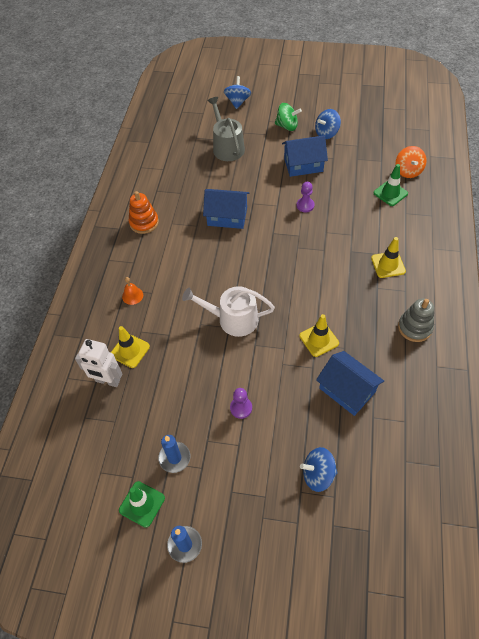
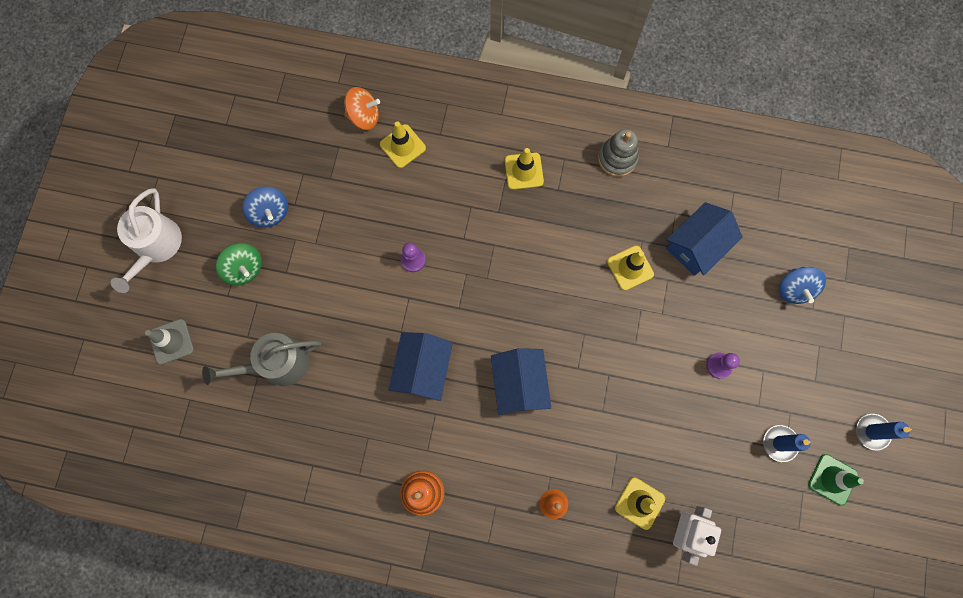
camera: 90 degrees left, 20 degrees up
white watering can [182,286,275,337] -> white watering can moved to [111,188,182,293]
blue spinning top [224,76,251,109] -> grey traffic cone [145,319,194,365]
green spinning top [275,103,302,131] -> green spinning top turned 120 degrees clockwise [216,243,262,285]
blue house [282,135,328,177] -> blue house moved to [491,348,551,415]
green traffic cone [373,164,408,206] -> yellow traffic cone [380,121,426,168]

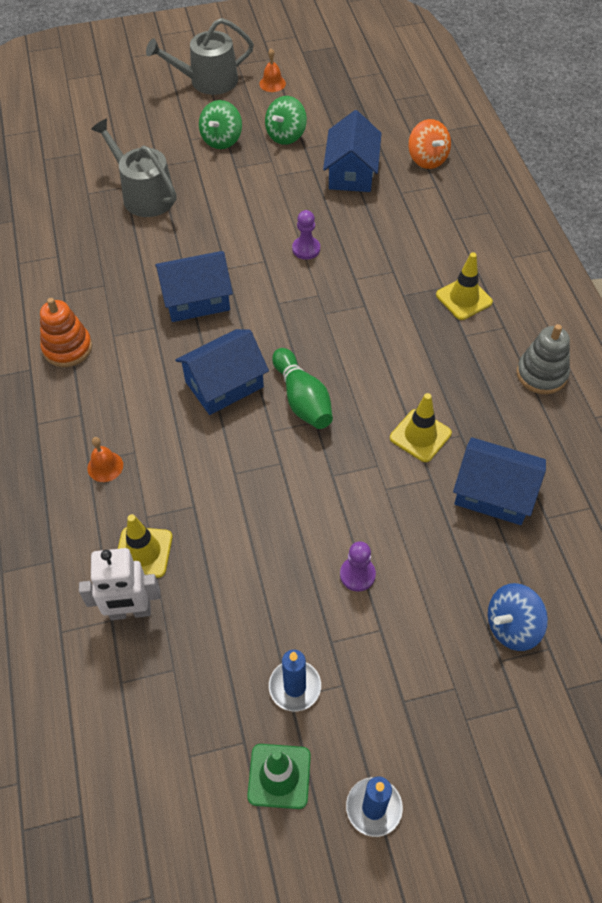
camera: 65 degrees right, 20 degrees down
white watering can [111,188,182,293] -> grey watering can [146,18,254,95]
grey traffic cone [145,319,194,365] -> none
blue spinning top [243,187,288,228] -> green spinning top [265,96,307,145]
yellow traffic cone [380,121,426,168] -> none
none -> orange bell [259,48,286,92]
none -> green bowling pin [272,348,333,429]
none -> blue house [323,110,382,192]

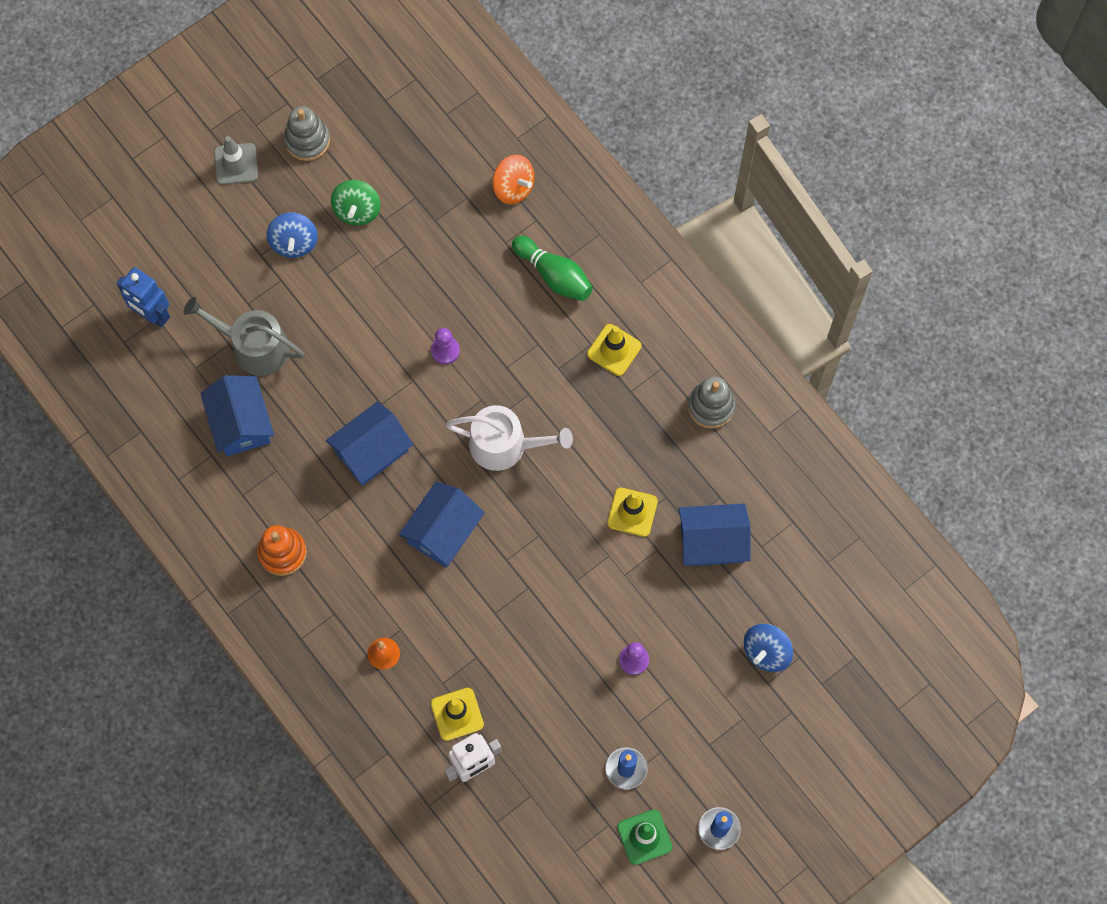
camera: 25 degrees left, 15 degrees up
grey watering can [146,18,254,95] -> grey traffic cone [214,136,258,185]
green spinning top [199,100,242,149] -> blue spinning top [267,212,318,258]
orange bell [259,48,286,92] -> grey stacking toy [284,106,330,161]
green bowling pin [272,348,333,429] -> green bowling pin moved to [512,236,593,301]
blue house [323,110,382,192] -> blue house moved to [200,375,274,456]
none -> blue robot [116,267,170,327]
none -> white watering can [446,405,573,471]

